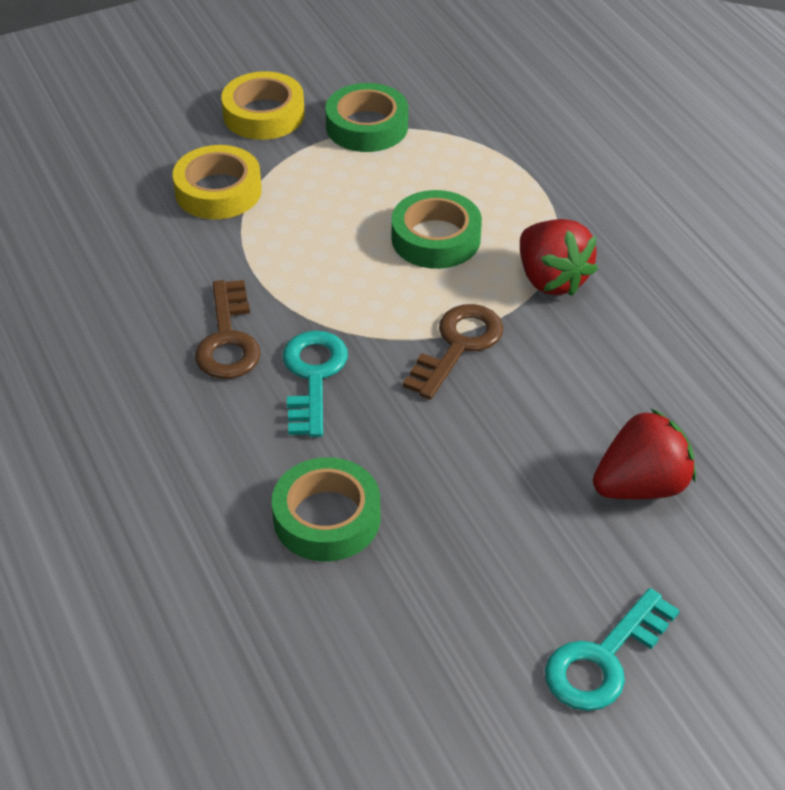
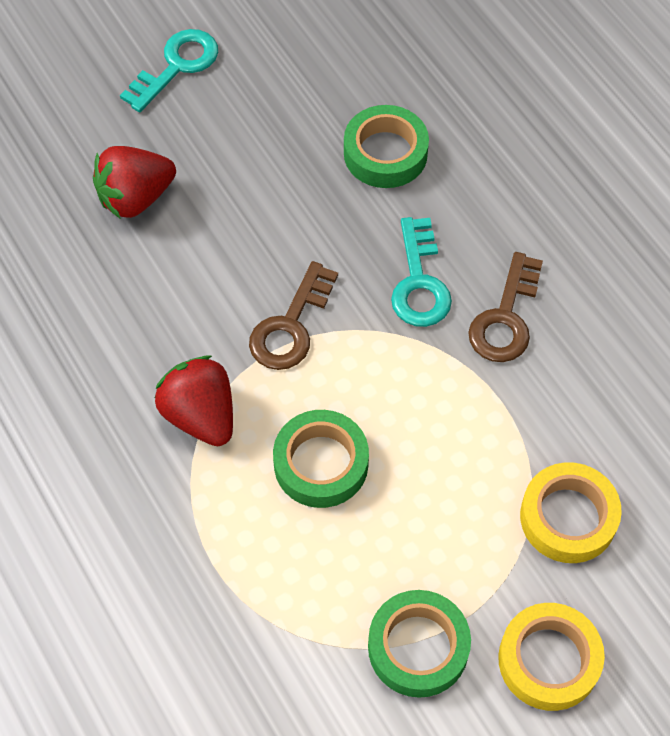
camera: 175 degrees right, 15 degrees up
brown key [195,280,261,379] -> brown key turned 150 degrees counterclockwise [468,252,543,362]

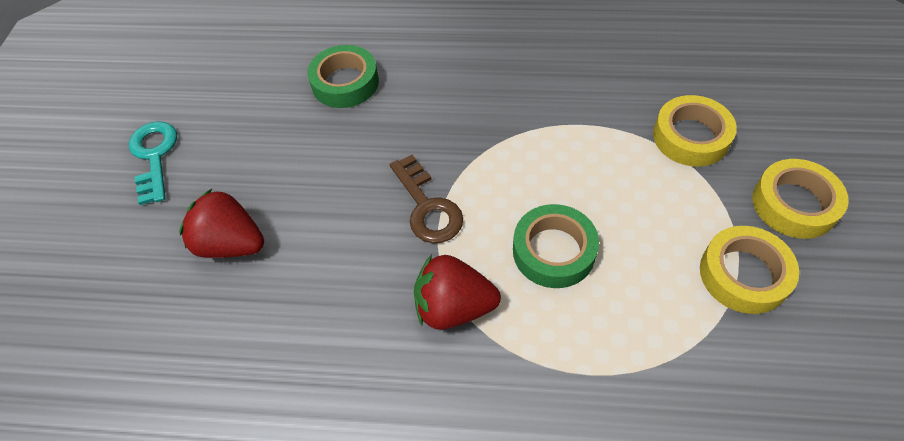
camera: 50 degrees left, 5 degrees down
red strawberry [93,146,176,219] -> red strawberry turned 105 degrees clockwise [179,189,264,258]
green tape [368,590,471,698] -> yellow tape [700,226,799,314]
turquoise key [391,217,452,327] -> none
brown key [468,252,543,362] -> none

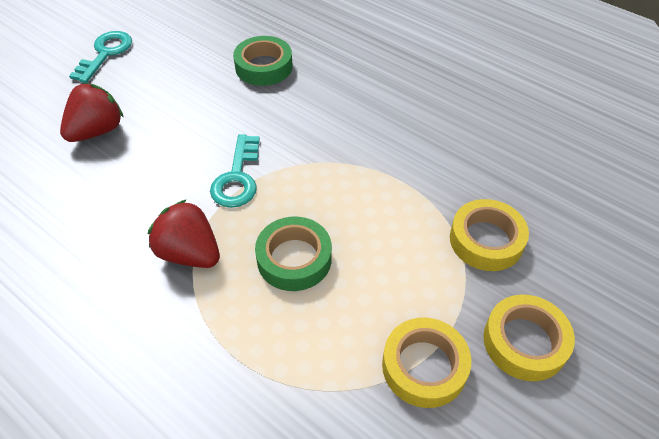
camera: 30 degrees right, 5 degrees down
red strawberry [179,189,264,258] -> red strawberry turned 75 degrees clockwise [60,83,124,142]
brown key [390,155,463,243] -> turquoise key [210,134,260,208]

